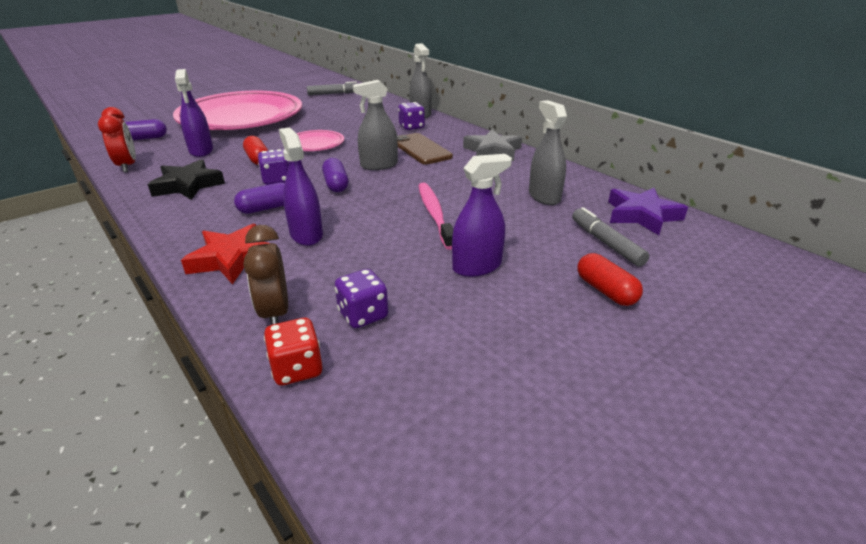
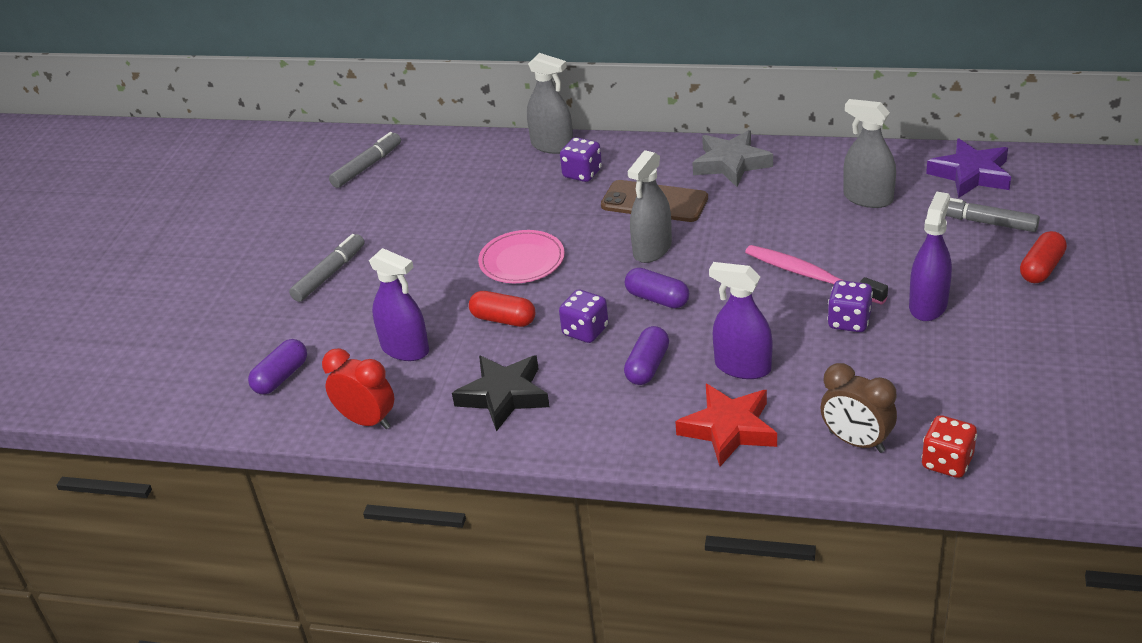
camera: 35 degrees left, 5 degrees up
pink plate [173,91,302,130] -> grey marker [289,234,365,302]
purple dice [335,269,388,328] -> purple dice moved to [827,280,873,332]
red capsule [577,253,643,306] -> red capsule turned 75 degrees counterclockwise [1020,231,1067,283]

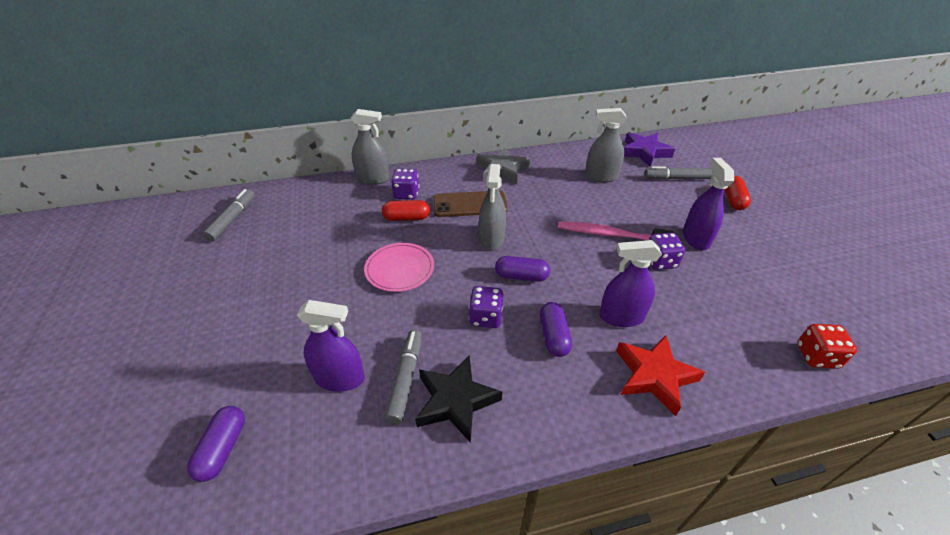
camera: 30 degrees left, 5 degrees up
grey marker [289,234,365,302] -> grey marker moved to [385,330,422,424]
red clock [322,348,394,429] -> none
red capsule [469,291,535,327] -> red capsule moved to [382,200,430,221]
brown clock [820,363,897,453] -> none

